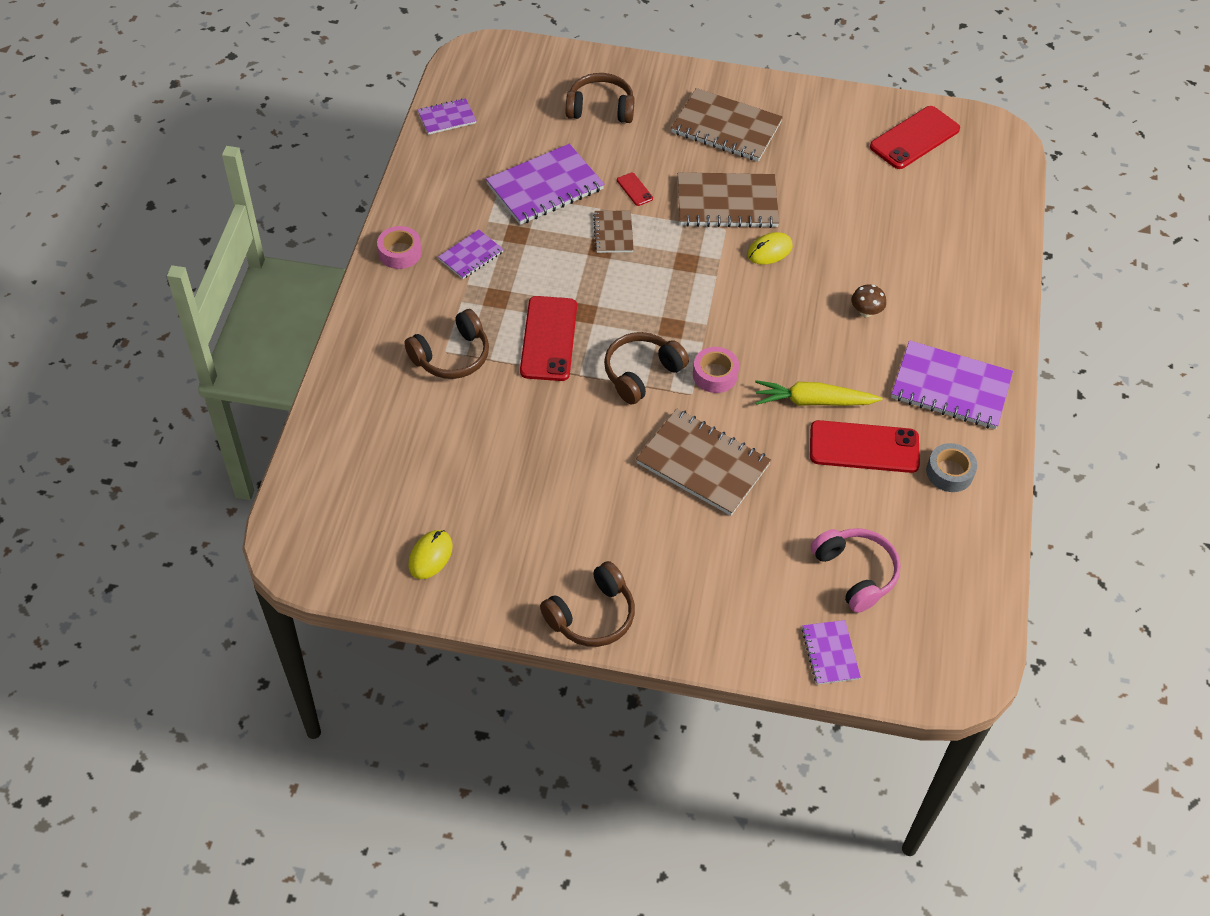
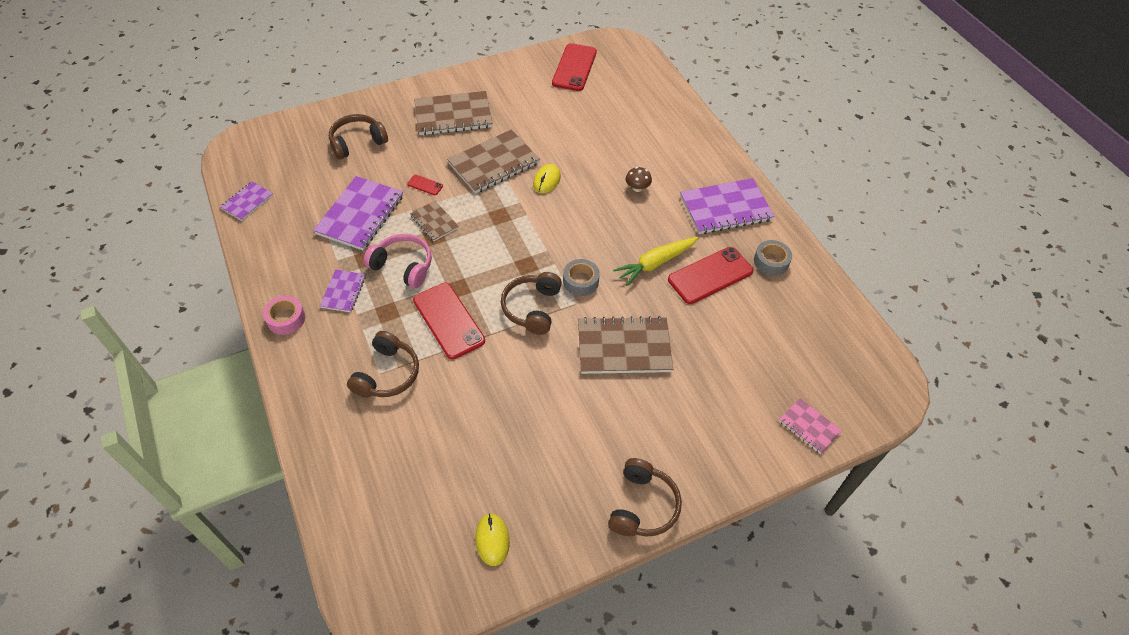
camera: 35 degrees left, 0 degrees up
pink tape [693,347,739,393] -> grey tape [563,259,600,296]
purple notebook [802,620,861,685] -> pink notebook [779,398,842,454]
pink headphones [811,528,901,613] -> pink headphones moved to [364,234,432,288]

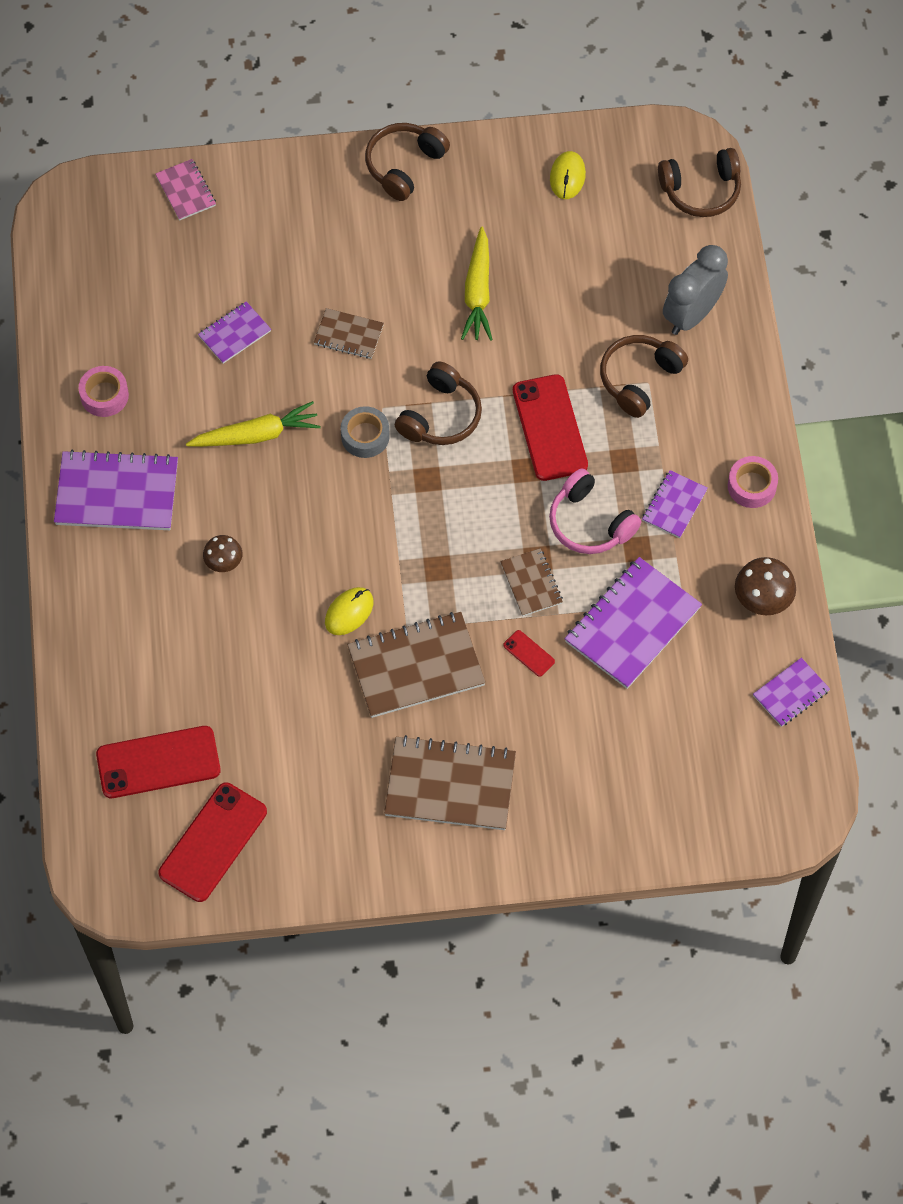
camera: 160 degrees left, 10 degrees up
brown headphones [329,114,388,159] -> brown headphones moved to [658,148,741,217]
brown notebook [578,316,673,374] -> brown notebook [314,308,384,359], size x0.54
red phone [668,247,754,304] -> red phone moved to [96,726,221,798]
grey tape [754,240,792,276] -> pink tape [79,366,129,417]
none -> purple notebook [198,301,271,364]
none -> yellow carrot [461,227,492,341]
none -> grey clock [663,245,728,335]
none -> brown mushroom [735,557,796,615]

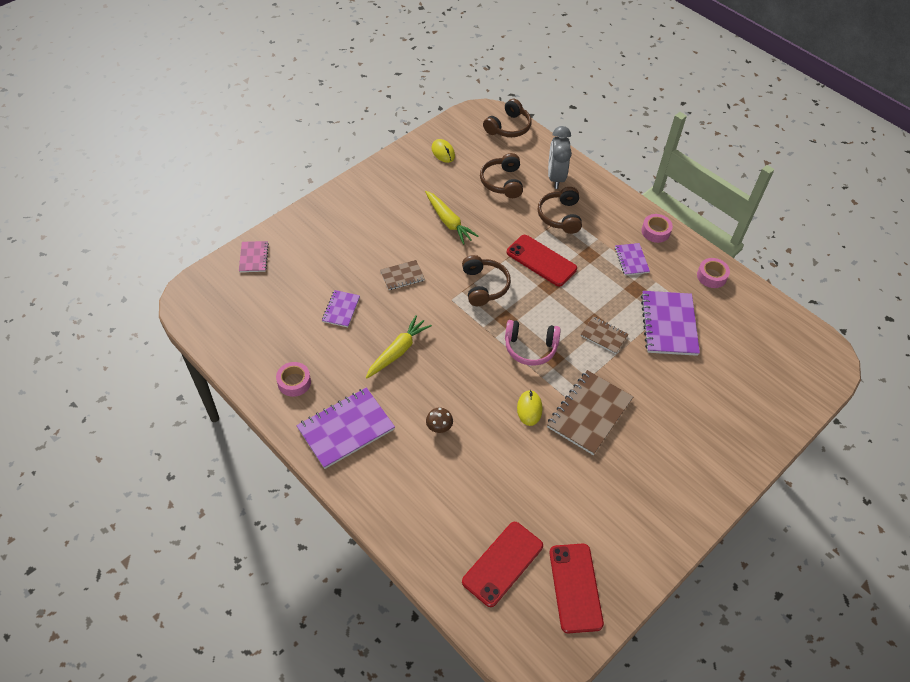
camera: 40 degrees left, 10 degrees down
pink notebook [155,159,216,220] -> pink notebook turned 60 degrees clockwise [239,241,269,272]
grey tape [341,406,390,458] -> none
brown headphones [365,123,450,201] -> brown headphones moved to [480,153,523,198]
brown notebook [384,735,516,830] -> none
red phone [503,630,555,677] -> none
pink headphones [549,468,641,554] -> pink headphones moved to [505,320,561,366]
brown mushroom [735,557,796,615] -> pink tape [697,258,730,288]
purple notebook [753,658,830,727] -> none

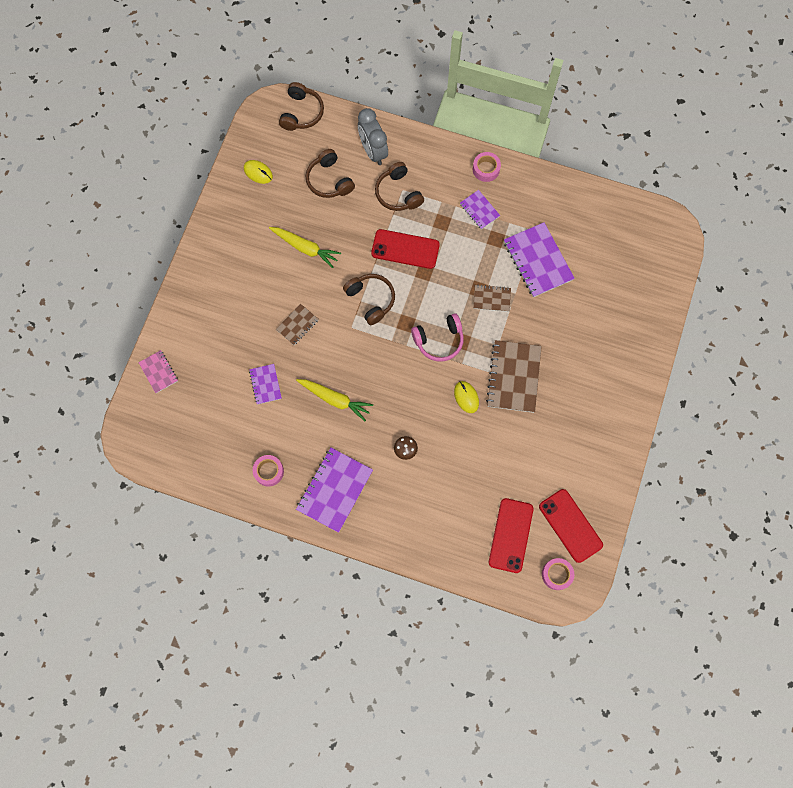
camera: 25 degrees left, 20 degrees up
yellow carrot [366,315,432,379] -> yellow carrot turned 105 degrees clockwise [296,379,373,421]
pink tape [697,258,730,288] -> pink tape moved to [542,558,574,590]

